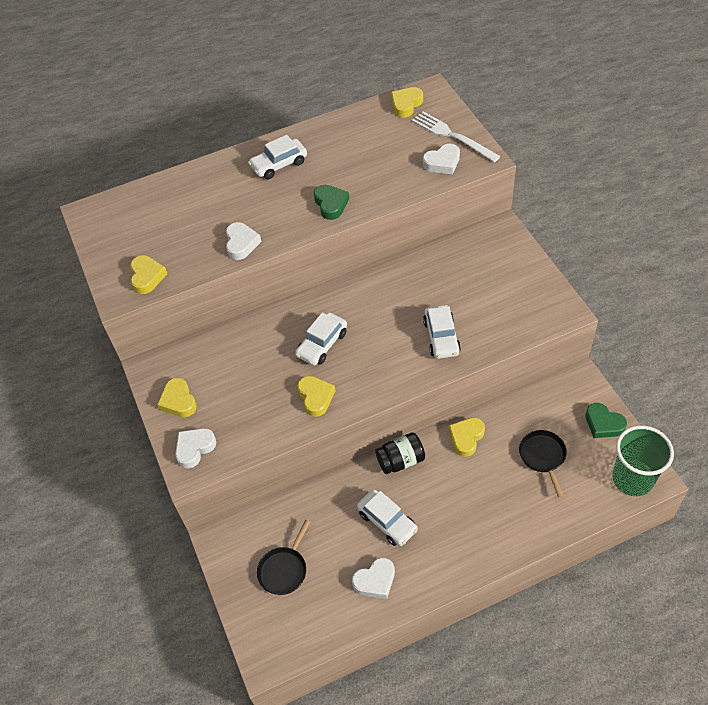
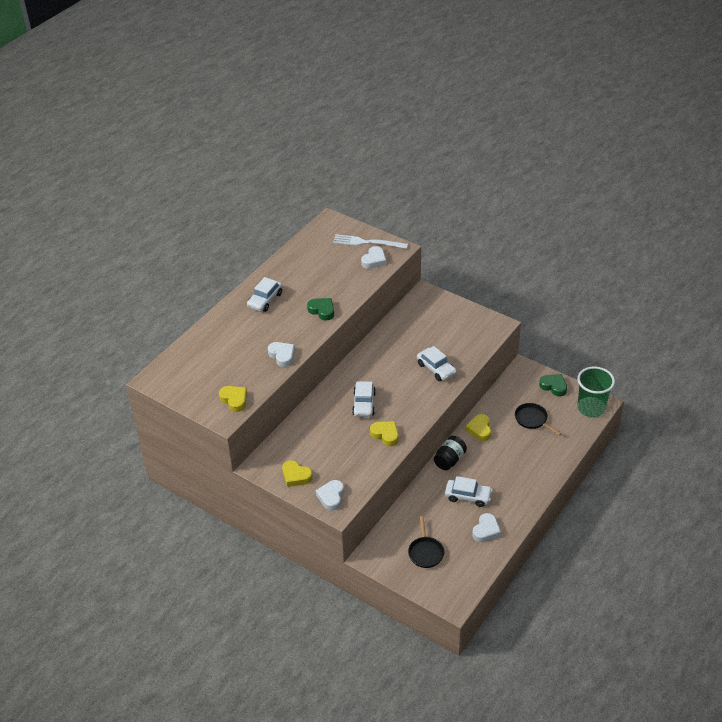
camera: 35 degrees left, 10 degrees down
yellow heart [391,87,423,118] -> none
green heart [585,403,627,438] -> green heart turned 150 degrees counterclockwise [539,374,567,396]

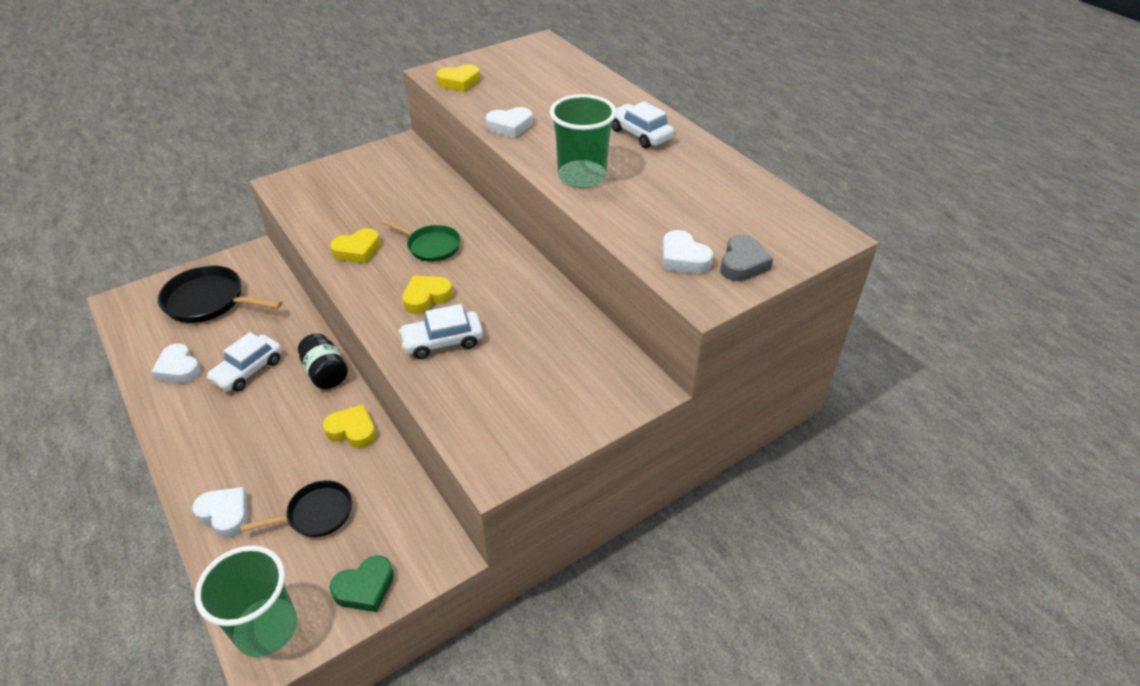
camera: 110 degrees right, 0 degrees up
yellow heart [282,460,313,487] -> yellow heart moved to [402,276,453,314]
green heart [307,298,334,320] -> green cup [550,94,617,188]
white heart [316,480,344,511] -> white heart moved to [192,487,248,538]
white fork [333,234,408,249] -> grey heart [720,234,773,281]
white car [352,381,376,417] -> green pan [382,219,461,262]
black pan [408,516,445,568] -> black pan [158,265,282,323], size x1.58

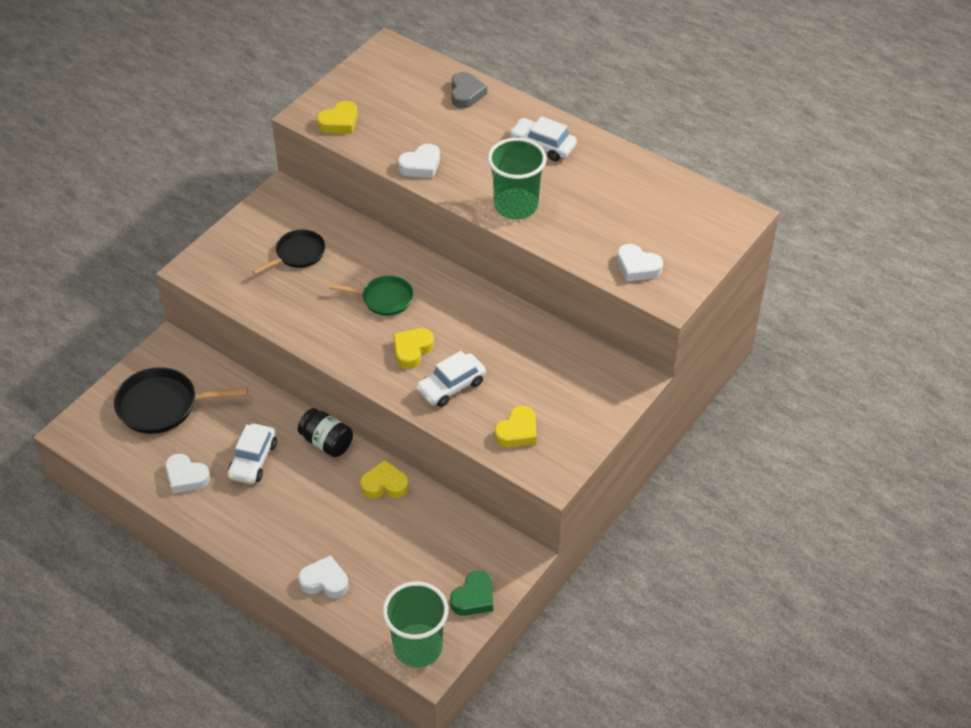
camera: 20 degrees left, 5 degrees up
black pan [241,480,352,537] -> black pan moved to [252,229,325,275]
yellow heart [330,228,380,264] -> yellow heart moved to [494,406,536,448]
grey heart [720,234,773,281] -> grey heart moved to [451,72,487,108]

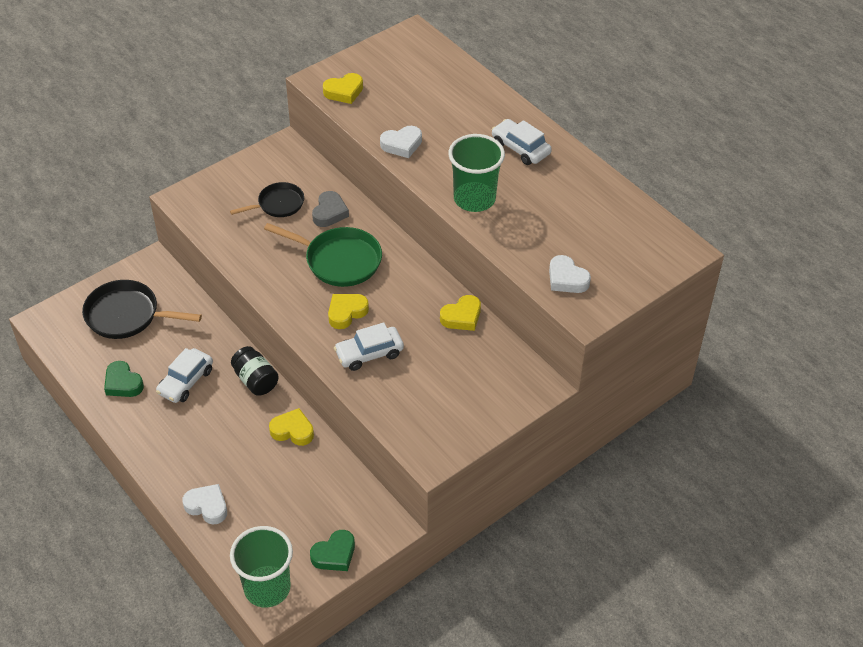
camera: 15 degrees right, 0 degrees up
white heart [165,454,210,493] -> green heart [104,361,144,397]
green pan [329,276,413,316] -> green pan [264,223,382,287], size x1.58
grey heart [451,72,487,108] -> grey heart moved to [312,191,349,227]
yellow heart [494,406,536,448] -> yellow heart moved to [440,295,481,331]

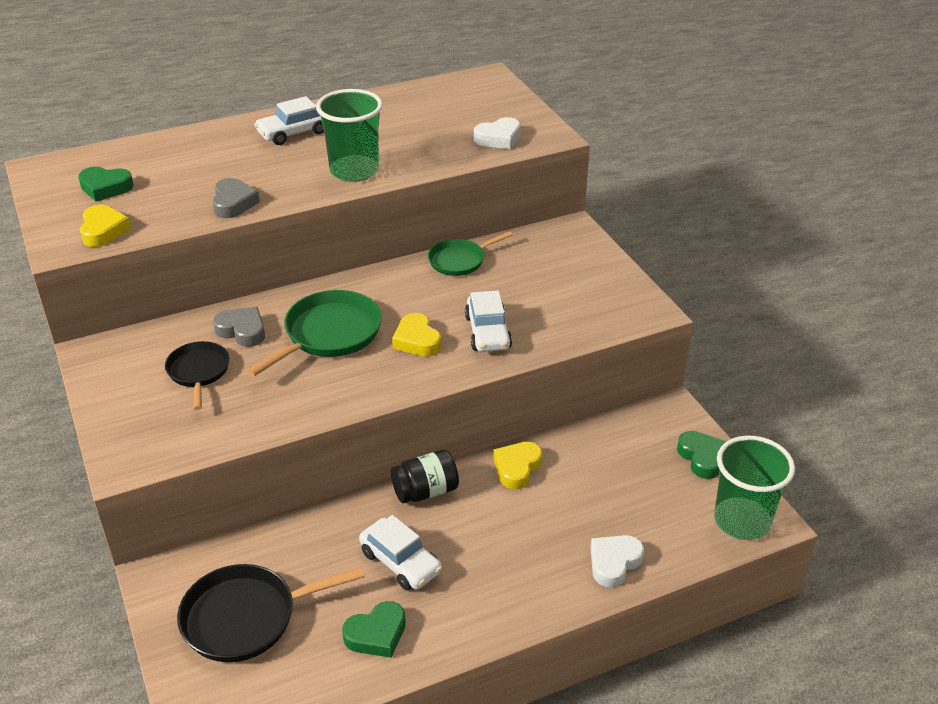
camera: 75 degrees left, 10 degrees down
black pan [82,280,202,339] -> black pan turned 45 degrees clockwise [177,564,365,662]
white heart [380,126,422,158] -> grey heart [212,178,260,218]
yellow heart [440,295,481,331] -> green pan [428,231,513,276]
none -> green heart [78,167,134,201]

